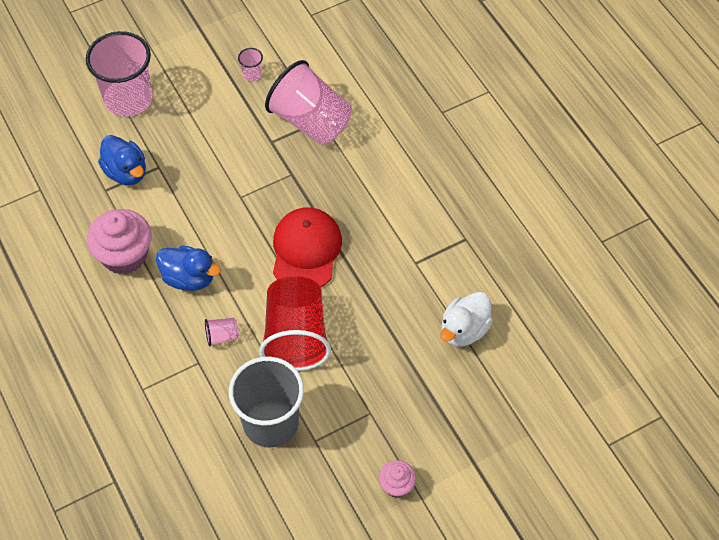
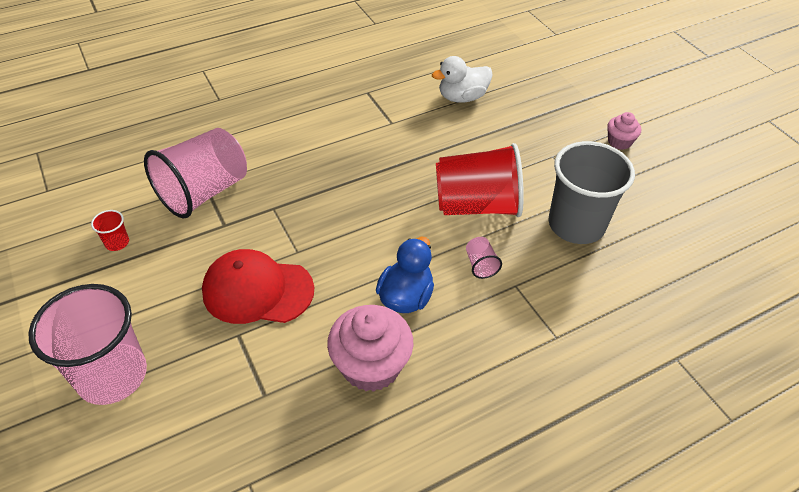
camera: 90 degrees left, 10 degrees down
blue duck [98,135,146,185] -> none
pink cup [238,48,263,81] -> red cup [91,210,129,251]
red cap [273,207,342,288] -> red cap moved to [202,249,314,324]
white duck [441,292,493,347] -> white duck turned 120 degrees clockwise [432,56,493,103]

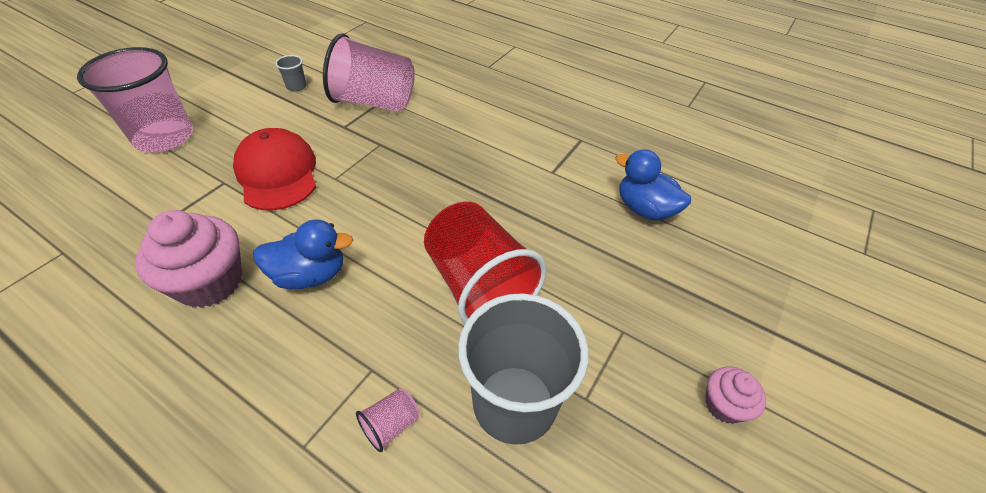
camera: 60 degrees right, 0 degrees up
red cup [91,210,129,251] -> grey cup [275,55,306,91]
white duck [432,56,493,103] -> blue duck [615,149,691,221]
pink cup [466,237,502,279] -> pink cup moved to [356,388,419,452]

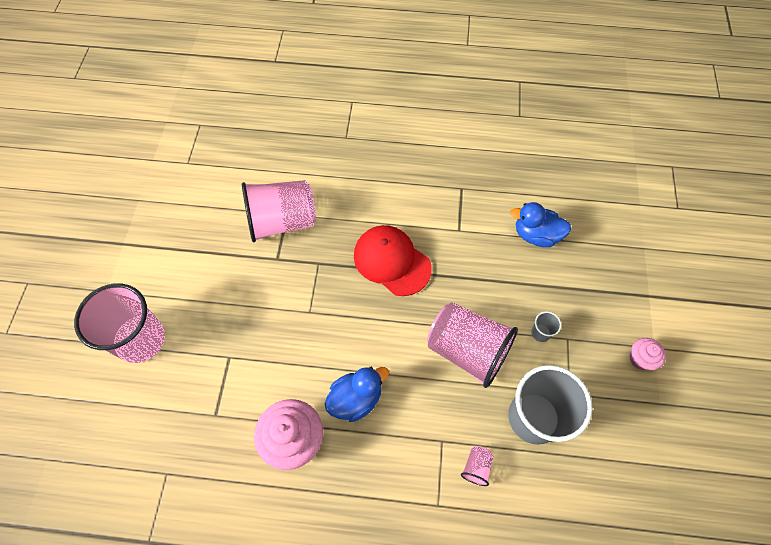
camera: 25 degrees left, 15 degrees up
red cap [233,128,316,211] -> red cap moved to [354,225,432,296]
grey cup [275,55,306,91] -> grey cup moved to [531,311,561,342]
red cup [424,202,547,323] -> pink cup [427,302,518,388]

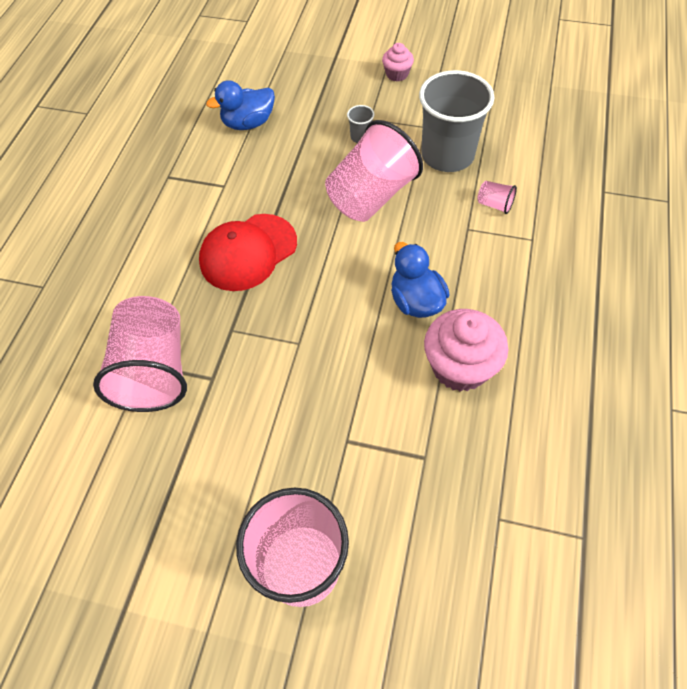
camera: 80 degrees left, 5 degrees down
blue duck [510,202,572,247] -> blue duck turned 45 degrees clockwise [206,80,275,130]

